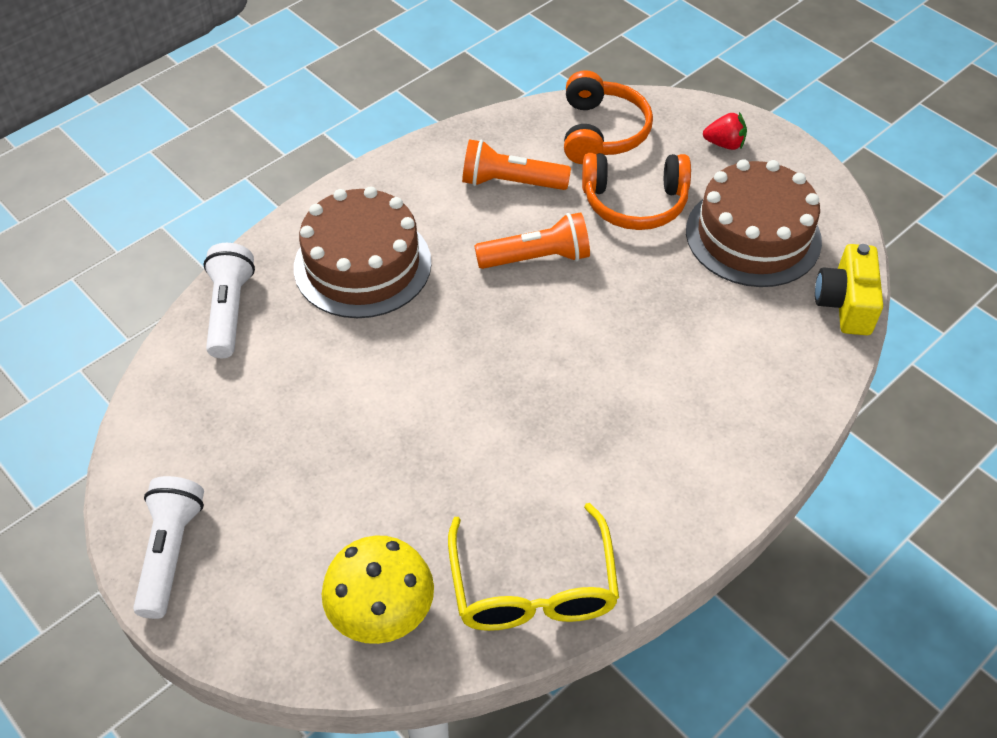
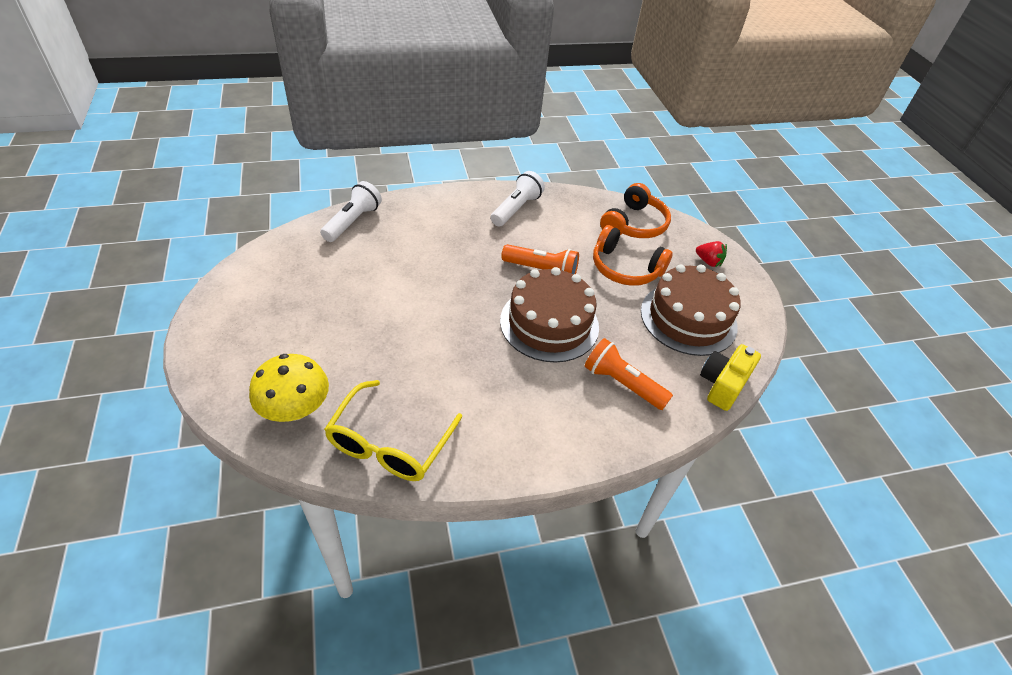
camera: 25 degrees right, 5 degrees down
white flashlight [133,476,204,619] -> white flashlight moved to [491,171,545,226]
brown cake [294,186,431,318] -> brown cake moved to [500,267,599,362]
orange flashlight [462,139,571,190] -> orange flashlight moved to [585,338,673,410]

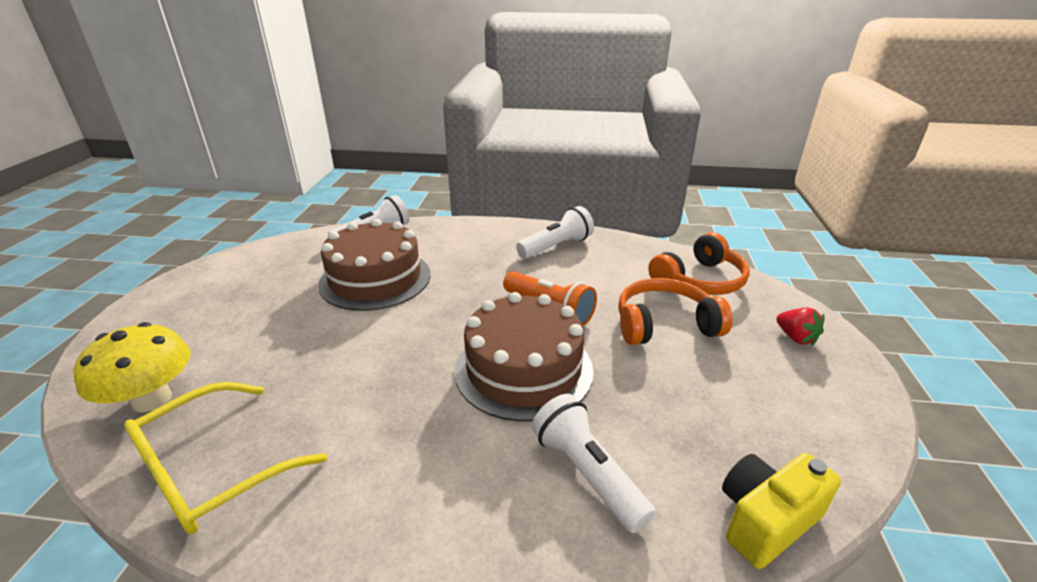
camera: 25 degrees right, 15 degrees down
orange flashlight [585,338,673,410] -> white flashlight [532,394,656,533]
orange headphones [593,225,673,286] -> orange headphones turned 120 degrees clockwise [618,278,733,345]
brown cake [641,264,741,356] -> brown cake moved to [318,219,431,311]

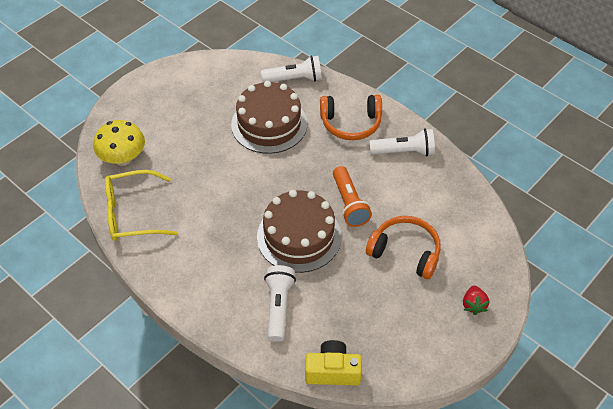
camera: 35 degrees right, 20 degrees up
orange headphones [648,232,750,295] -> orange headphones moved to [320,95,382,140]

